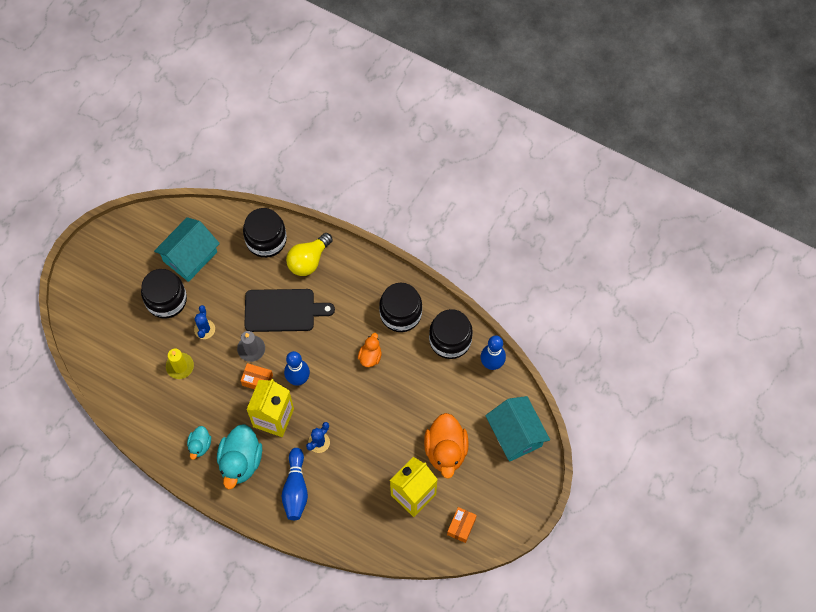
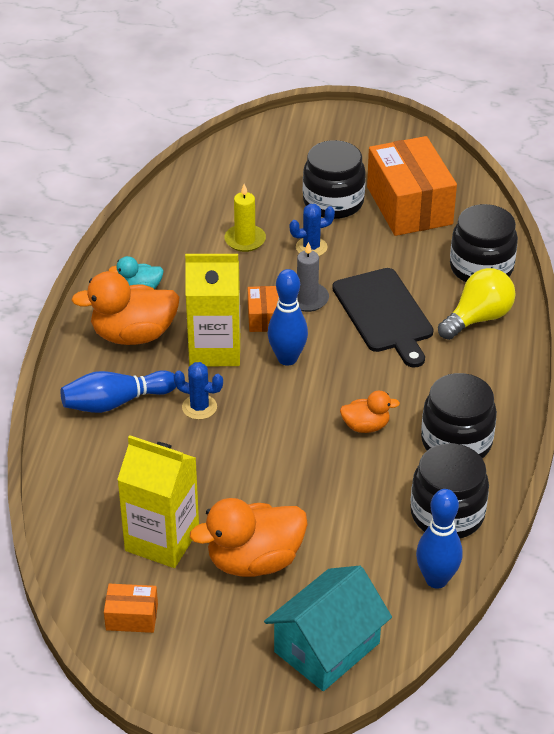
camera: 70 degrees right, 25 degrees down
turquoise house [154,217,220,282] -> orange box [367,136,457,236]
turquoise duck [217,424,262,489] -> orange duck [72,271,180,345]
yellow light bulb [286,233,333,276] -> yellow light bulb turned 120 degrees clockwise [438,268,515,340]

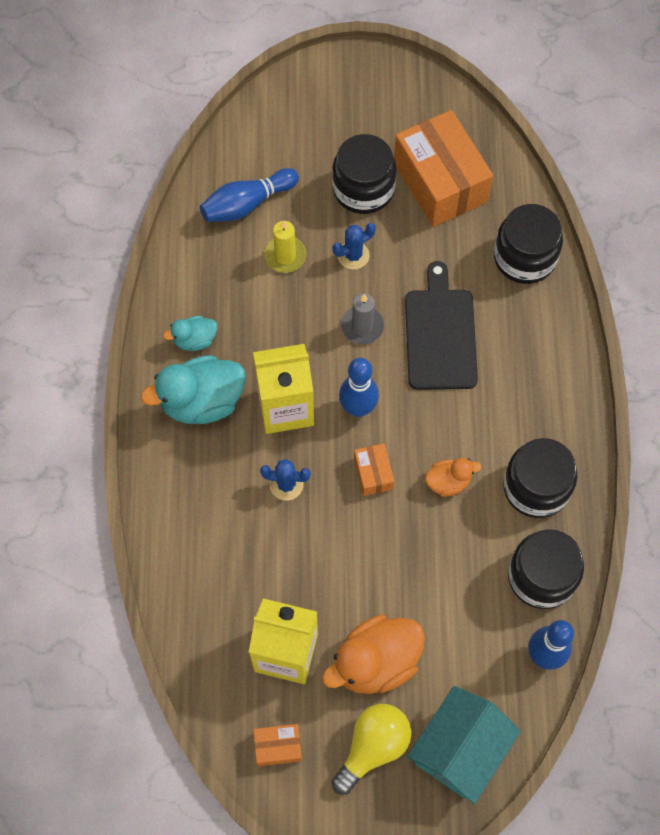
camera: 10 degrees left, 25 degrees up
blue bowling pin [60,370,176,413] -> blue bowling pin moved to [200,168,299,222]
orange duck [72,271,180,345] -> turquoise duck [141,355,246,424]
orange box [248,286,279,332] -> orange box moved to [354,443,394,496]
black cutting board [332,268,434,368] -> black cutting board turned 150 degrees counterclockwise [405,261,478,390]
yellow light bulb [438,268,515,340] -> yellow light bulb moved to [332,704,411,795]

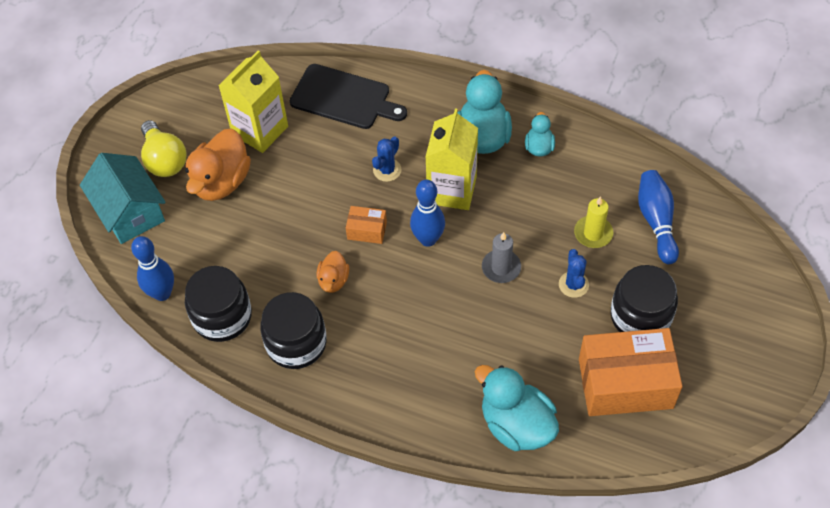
camera: 115 degrees right, 10 degrees down
orange box [253,724,302,766] -> none
orange duck [322,615,425,694] -> orange duck turned 150 degrees counterclockwise [185,129,251,201]
black cutting board [405,261,478,390] -> black cutting board moved to [290,64,407,129]
black jar [494,204,563,284] -> turquoise duck [475,365,559,451]

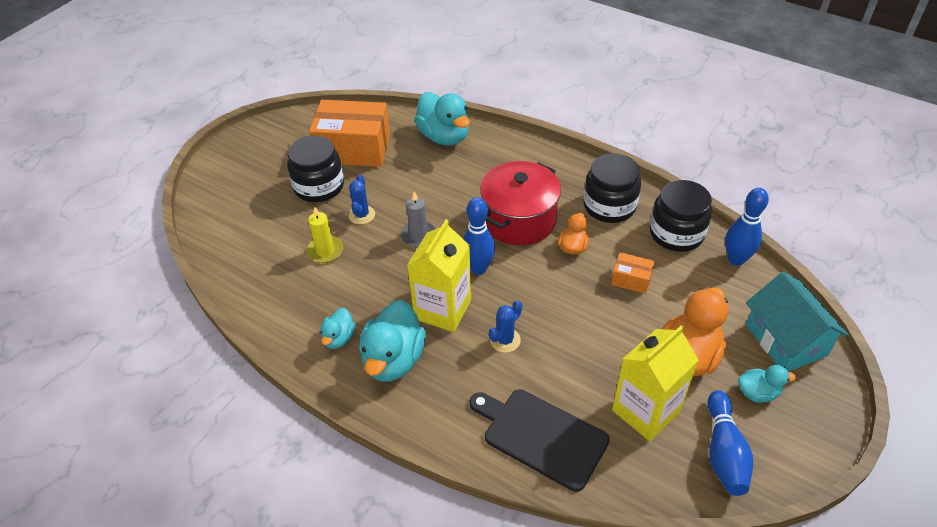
camera: 170 degrees left, 10 degrees down
yellow light bulb [141,120,187,177] -> turquoise duck [738,365,796,403]
orange box [346,206,387,244] -> orange box moved to [611,252,655,294]
blue bowling pin [638,170,679,264] -> blue bowling pin moved to [707,390,753,496]
none -> red pot [480,161,561,246]

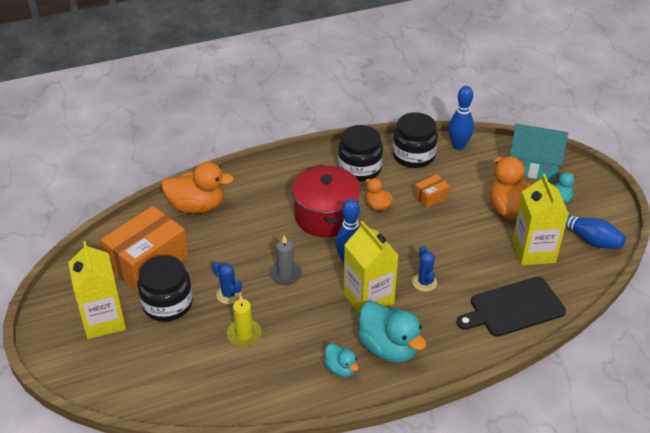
camera: 55 degrees left, 5 degrees down
turquoise duck [414,92,470,145] -> orange duck [161,162,234,214]
none -> yellow carton [68,241,126,339]

